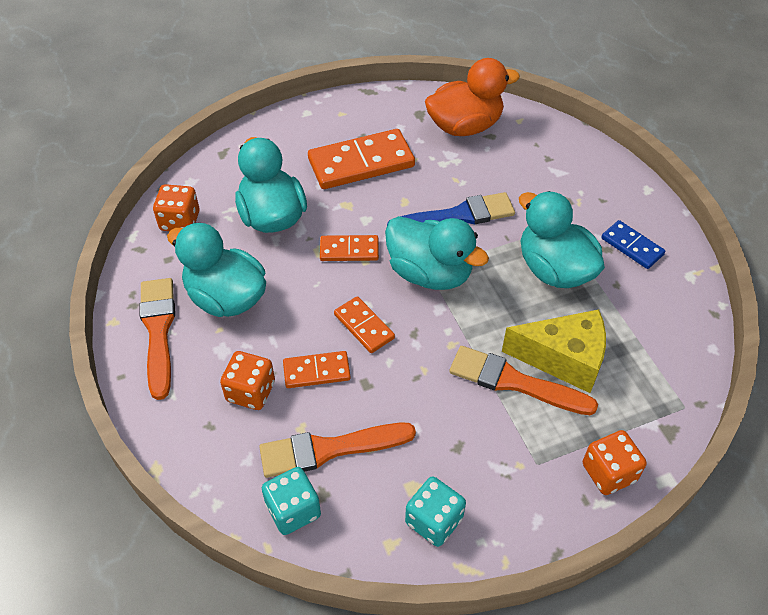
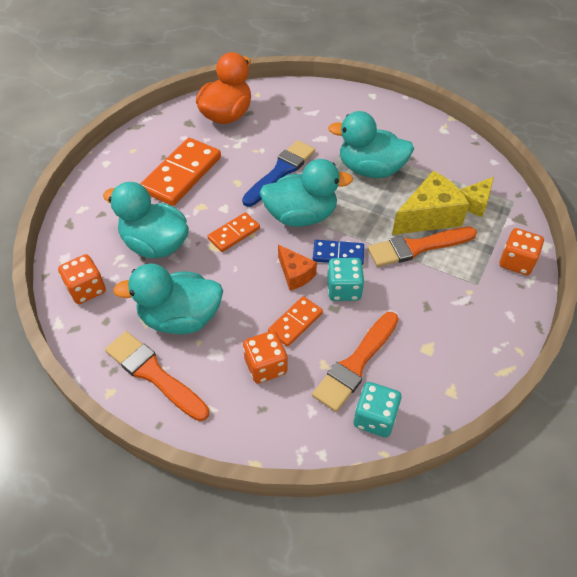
camera: 40 degrees left, 0 degrees up
orange domino [334,296,395,353] -> orange cheese [278,245,317,290]
turquoise dice [405,476,466,547] -> turquoise dice moved to [327,258,364,301]
blue domino [601,220,665,269] -> blue domino moved to [313,240,364,265]
none -> yellow cheese [460,177,494,217]

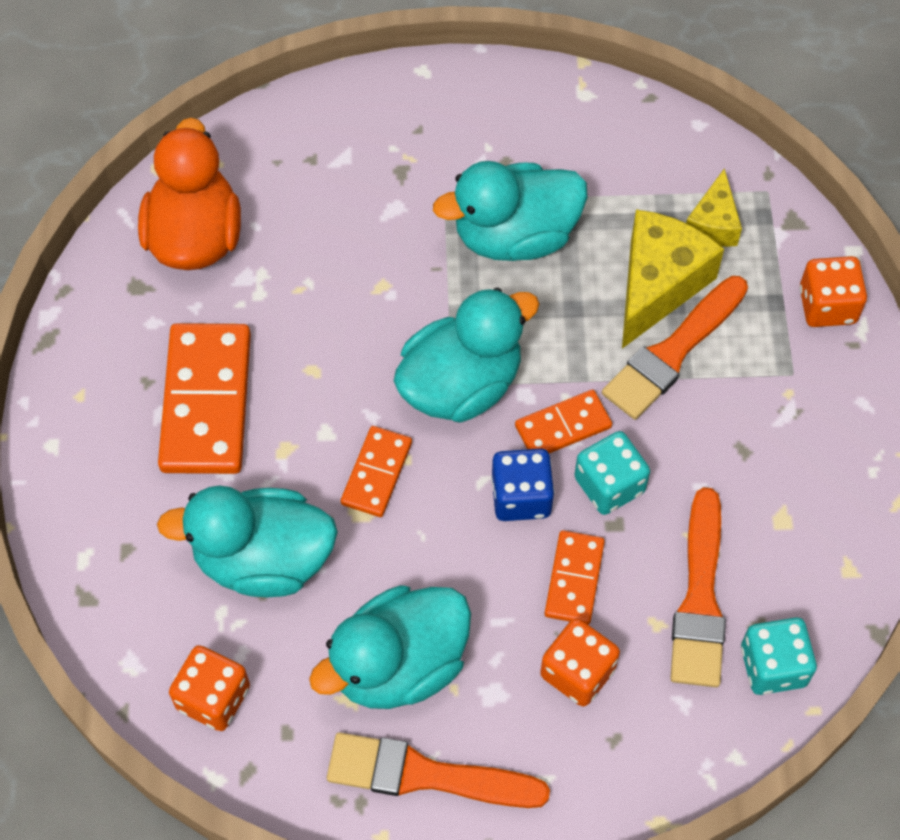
camera: 30 degrees left, 10 degrees up
blue brush [242,140,315,207] -> none
orange cheese [278,245,317,290] -> blue dice [491,449,554,521]
blue domino [313,240,364,265] -> orange domino [515,390,612,453]

